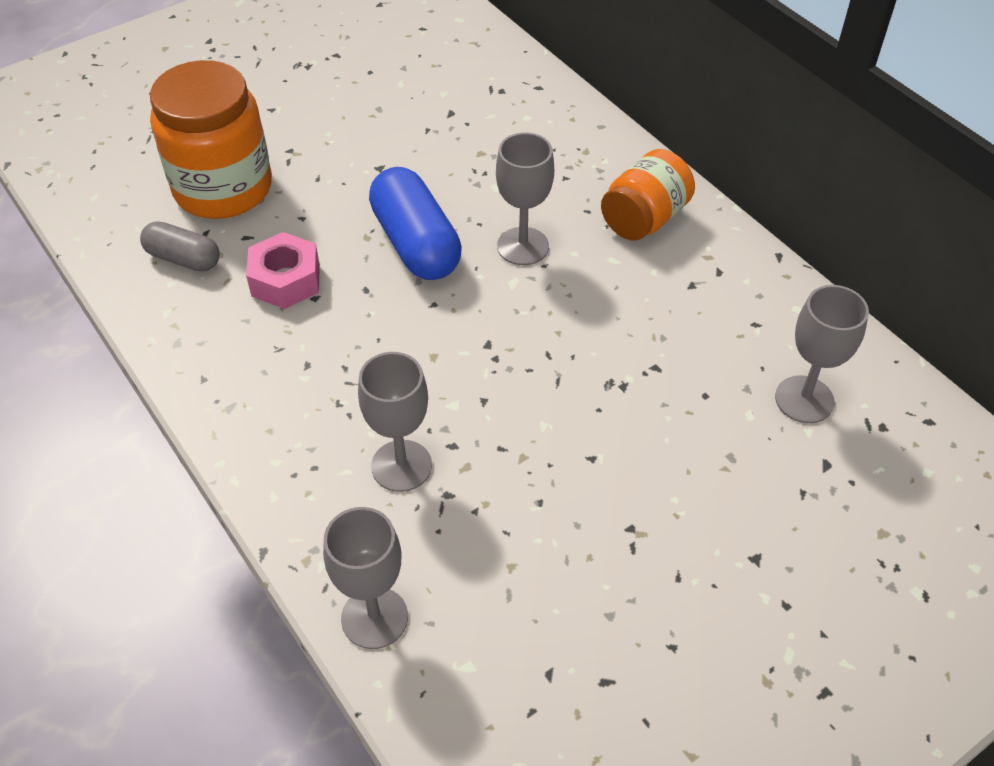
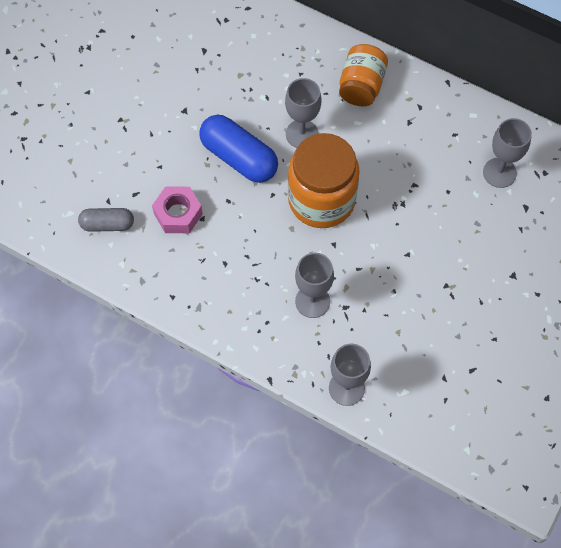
camera: 25 degrees left, 15 degrees up
orange jar [150,60,272,219] -> orange jar moved to [288,133,360,228]

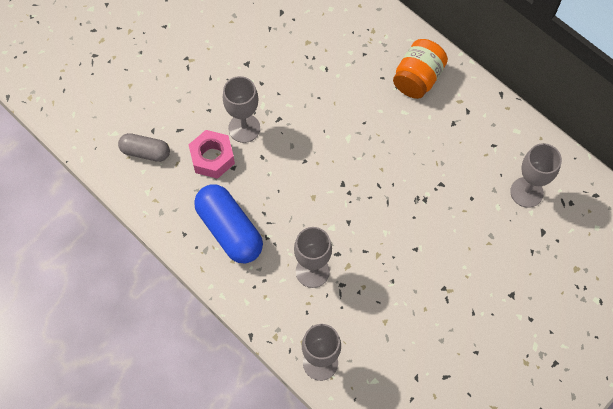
camera: 15 degrees right, 0 degrees up
blue capsule [199,115,278,183] -> blue capsule moved to [194,184,263,264]
grey goblet [285,78,321,148] -> grey goblet moved to [223,76,260,143]
orange jar [288,133,360,228] -> none

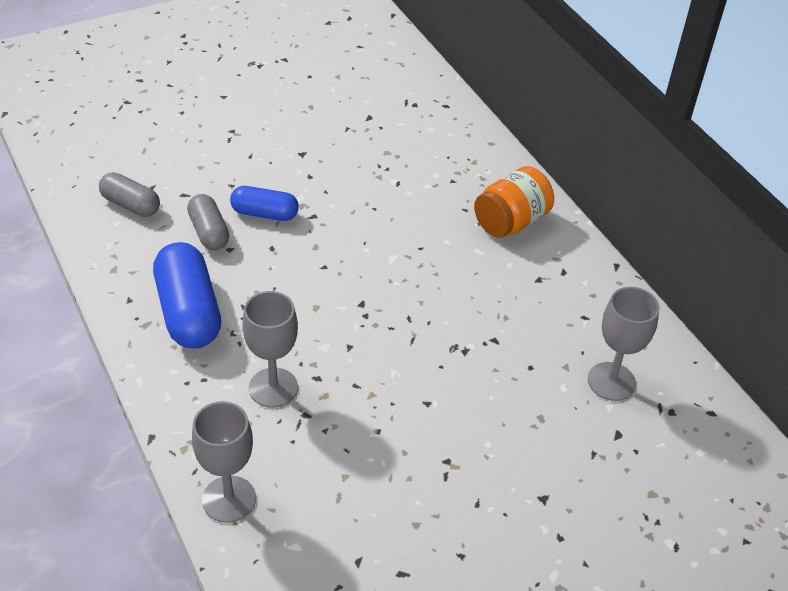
camera: 15 degrees right, 20 degrees down
pink nut [188,130,235,179] -> grey capsule [187,194,229,250]
grey goblet [223,76,260,143] -> blue capsule [230,186,299,221]

